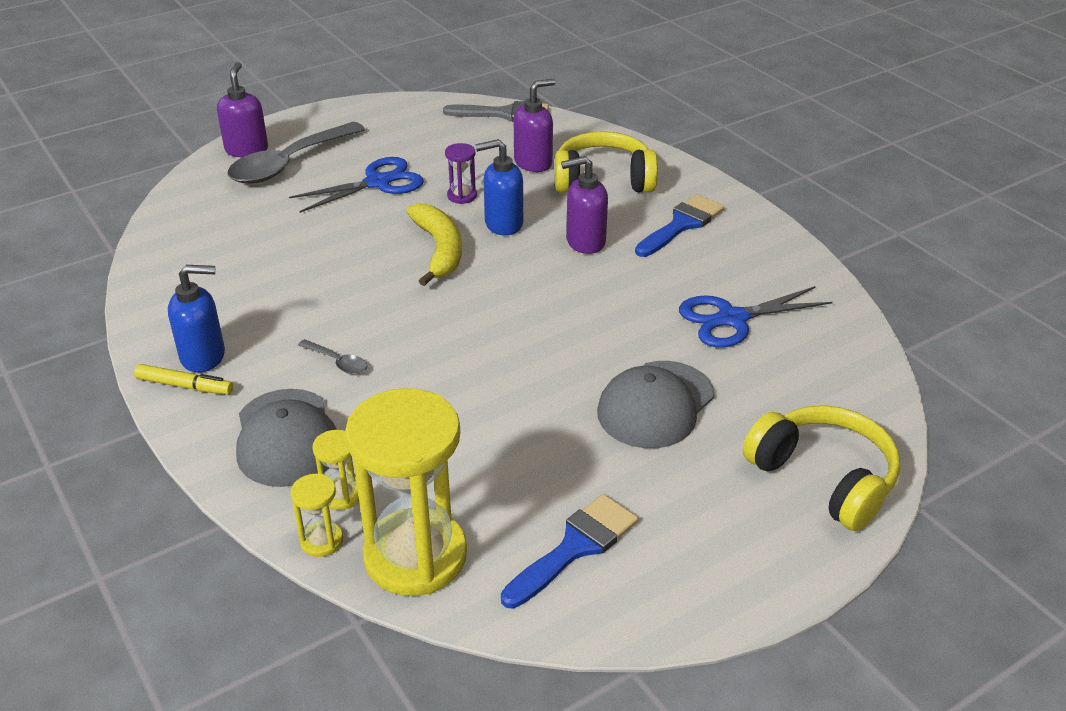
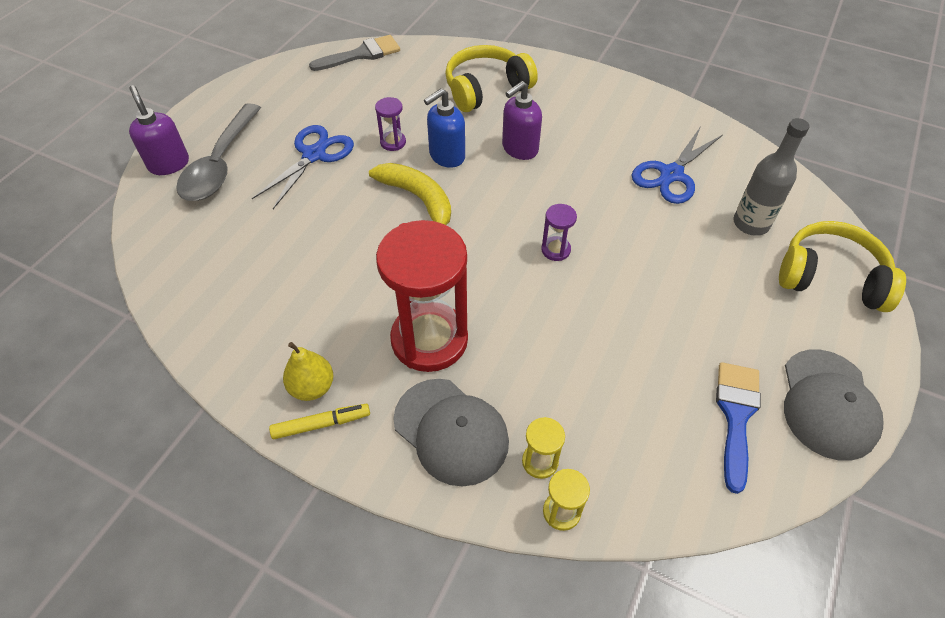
camera: 30 degrees left, 15 degrees up
blue soap dispenser [168,265,225,372] -> yellow pear [283,342,334,401]
grey spoon [298,339,367,374] -> red hourglass [376,220,468,372]
yellow hourglass [345,388,467,596] -> none
purple soap dispenser [514,79,555,172] -> none
grey cap [597,361,714,448] -> grey cap moved to [784,349,883,461]
blue brush [635,194,724,257] -> none
none -> purple hourglass [541,204,577,261]
none -> grey bottle [733,118,810,236]

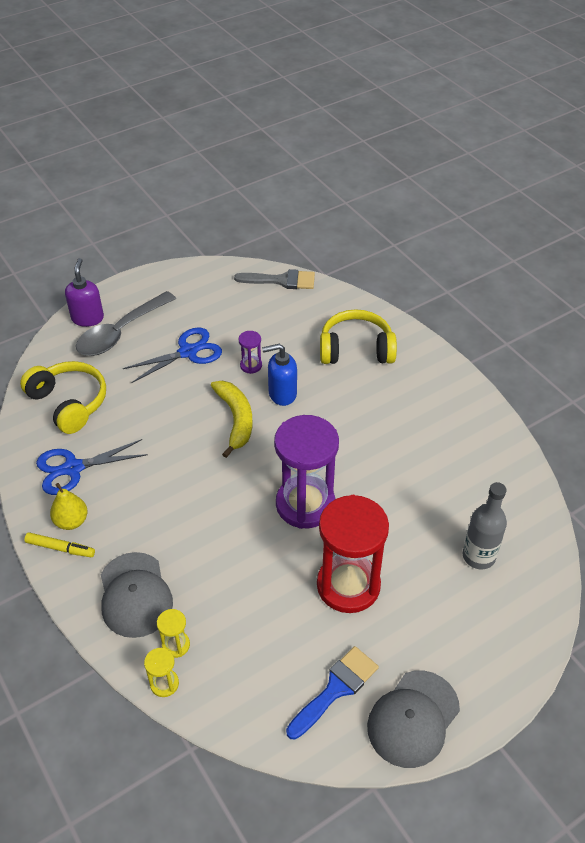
camera: 30 degrees right, 5 degrees down
red hourglass [376,220,468,372] -> red hourglass moved to [317,495,389,613]
purple soap dispenser [502,81,542,160] -> none
purple hourglass [541,204,577,261] -> purple hourglass [274,415,339,529], size x2.38
blue scissors [632,126,723,204] -> blue scissors moved to [36,439,148,495]
yellow headphones [779,221,906,312] -> yellow headphones moved to [20,361,106,434]

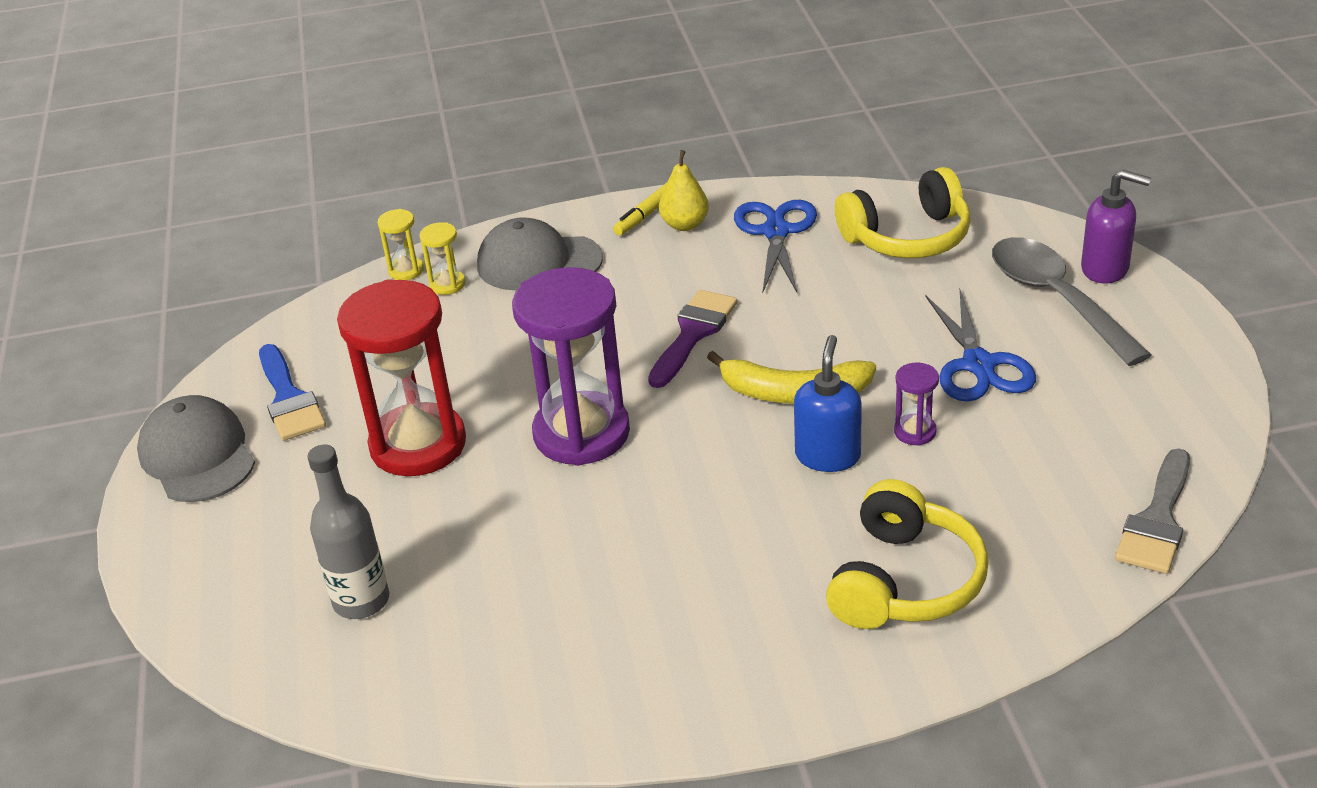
camera: 115 degrees right, 10 degrees down
none -> purple brush [648,290,738,388]

